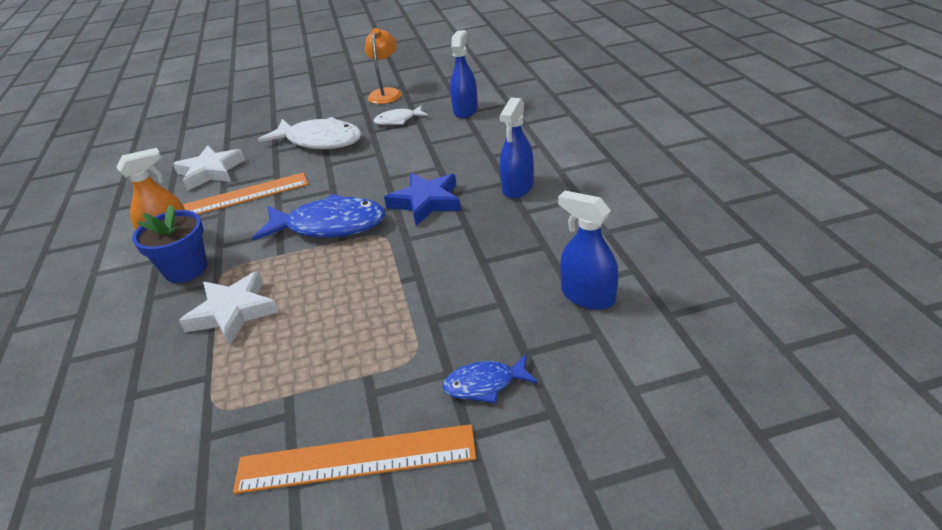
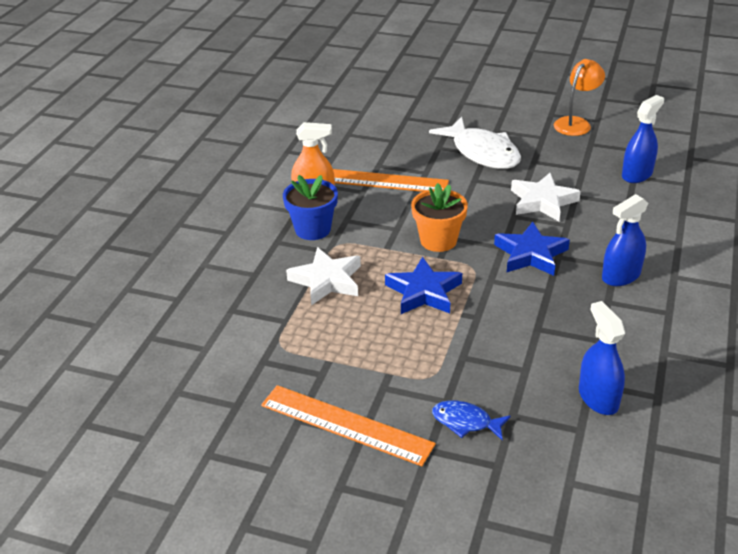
camera: 30 degrees right, 0 degrees up
white star [173,146,245,191] -> white star moved to [511,173,581,221]
blue fish [252,194,386,241] -> orange flower pot [411,183,468,252]
white fish [374,105,428,125] -> none
none -> blue star [385,257,462,314]

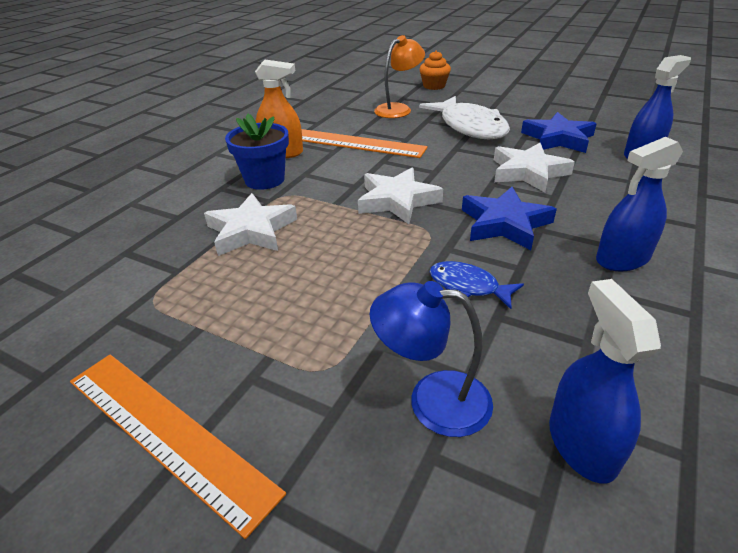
camera: 10 degrees right, 0 degrees up
blue star [385,257,462,314] -> blue star moved to [521,112,596,153]
orange flower pot [411,183,468,252] -> white star [358,168,443,224]
blue fish [432,400,511,441] -> blue fish moved to [429,261,524,309]
orange lamp [554,59,605,136] -> orange lamp moved to [374,35,425,118]
none -> blue lamp [370,281,493,437]
none -> orange cupcake [419,51,451,90]

